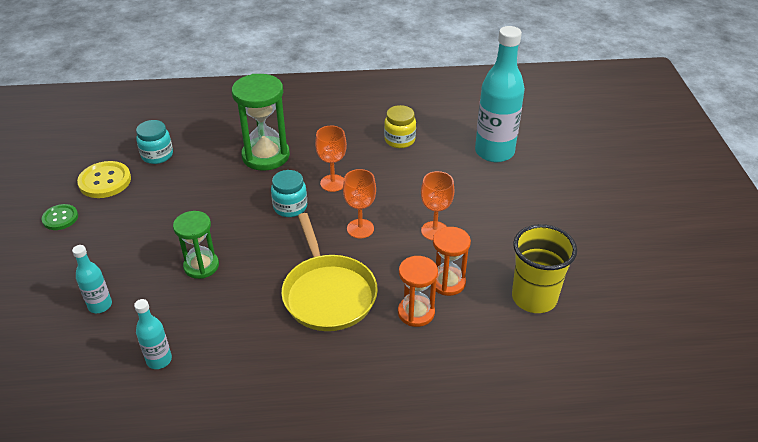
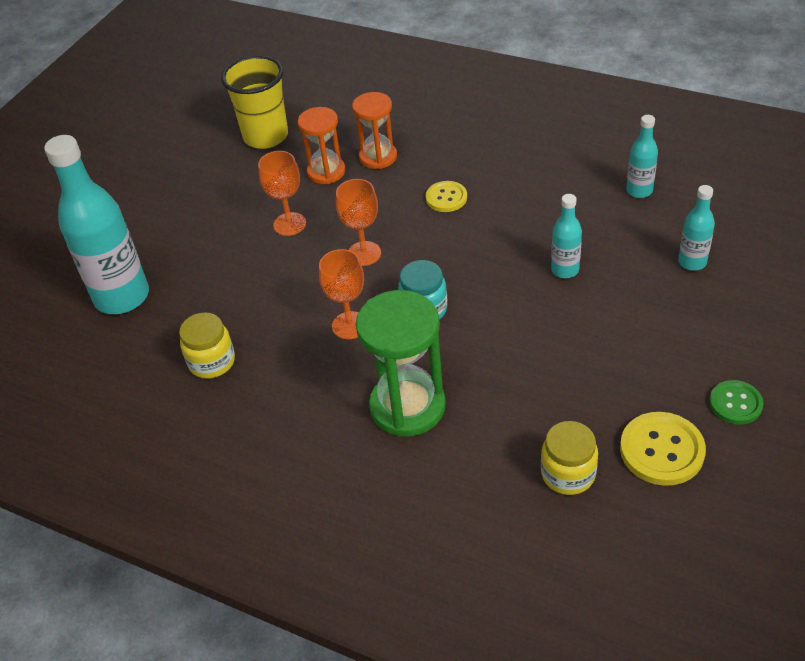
camera: 145 degrees left, 5 degrees up
turquoise jar [136,120,173,164] -> yellow jar [541,421,598,495]
green hourglass [173,211,219,279] -> turquoise bottle [551,194,582,278]
yellow pan [281,213,378,331] -> yellow button [426,181,467,212]

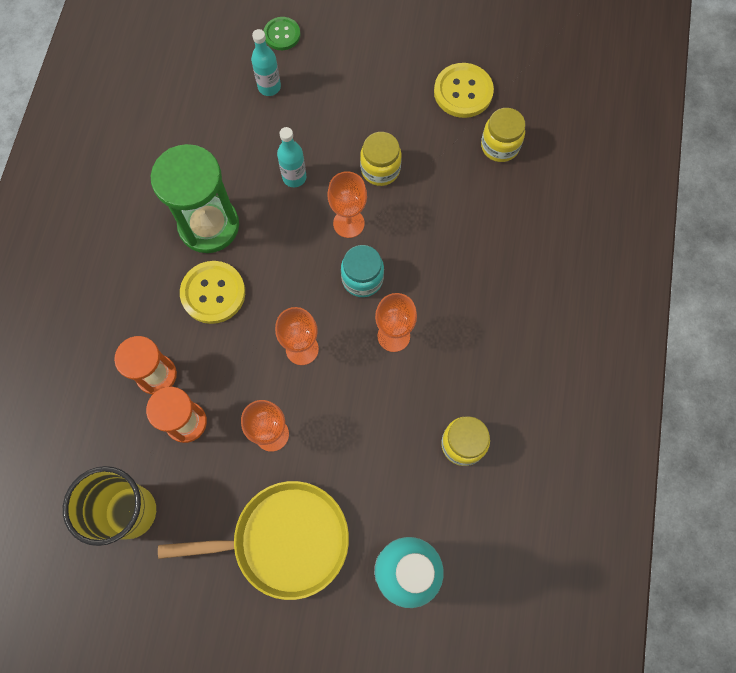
camera: 110 degrees left, 25 degrees up
green hourglass [356,290,446,437] -> green hourglass moved to [151,144,239,253]
yellow button [426,181,467,212] -> yellow button [180,261,245,324], size x1.57
turquoise bottle [626,115,658,198] -> none
green button [709,380,764,425] -> green button moved to [264,17,300,50]
none -> yellow pan [158,481,349,600]
none -> orange goblet [327,171,367,238]
none -> yellow jar [360,132,402,186]

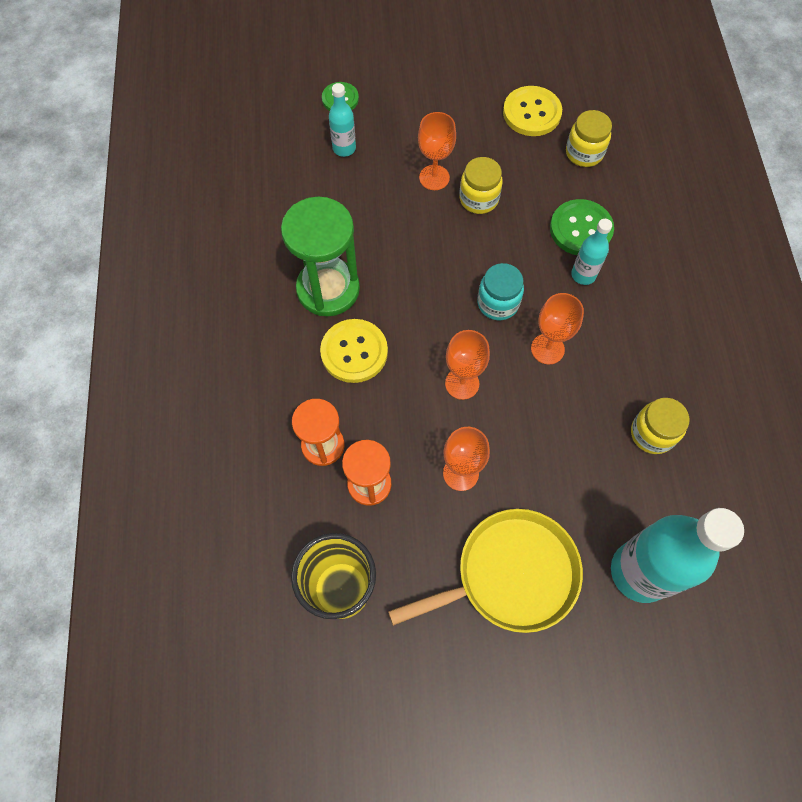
camera: 15 degrees left, 5 degrees down
turquoise bottle [277,127,306,187] -> turquoise bottle moved to [571,219,612,285]
orange goblet [327,171,367,238] -> orange goblet moved to [418,112,456,190]
none -> green button [550,199,614,255]

